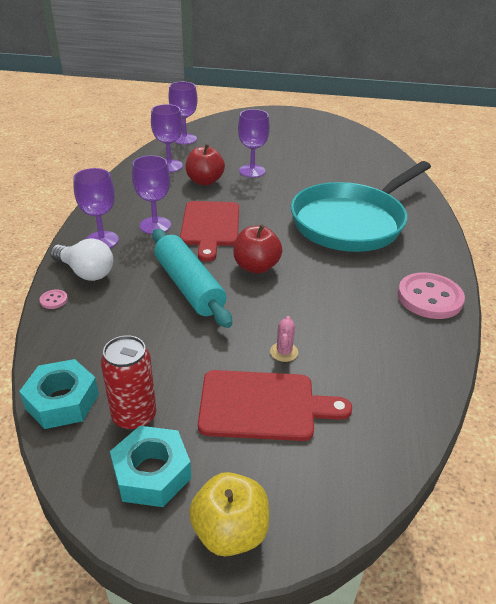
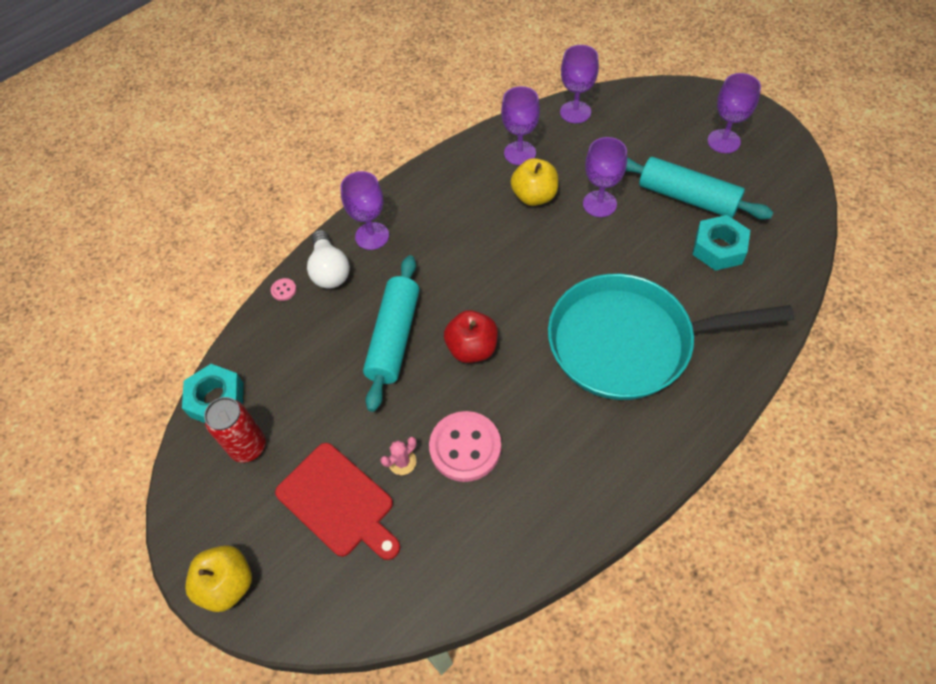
camera: 45 degrees right, 20 degrees up
turquoise nut [110,426,191,507] -> turquoise nut moved to [692,215,750,271]
purple goblet [132,155,171,234] -> purple goblet moved to [708,73,761,153]
red cutting board [180,201,239,261] -> none
red apple [186,144,225,185] -> yellow apple [510,158,558,206]
pink button [397,272,465,319] -> pink button moved to [429,411,501,482]
none -> turquoise rolling pin [626,157,774,220]

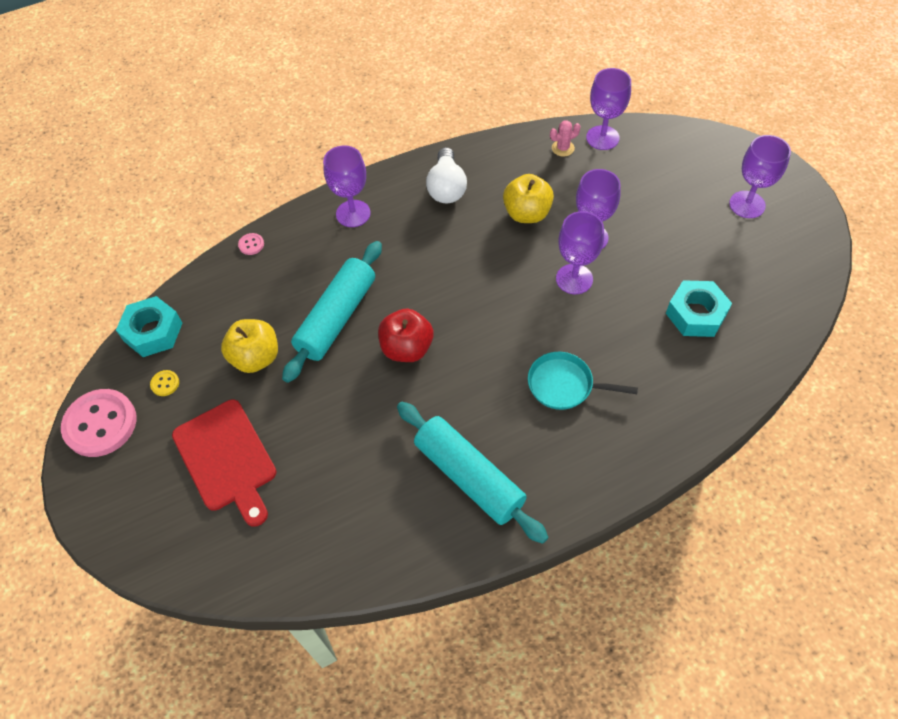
camera: 15 degrees right, 0 degrees up
yellow apple [185,545,252,612] -> yellow apple moved to [221,319,278,373]
red can [204,397,266,462] -> yellow button [150,370,179,396]
white light bulb [307,230,350,289] -> white light bulb moved to [426,147,467,203]
pink cactus [381,436,417,475] -> pink cactus moved to [550,120,581,156]
pink button [429,411,501,482] -> pink button moved to [61,389,137,457]
purple goblet [501,86,540,165] -> purple goblet moved to [556,211,604,294]
turquoise pan [548,274,794,400] -> turquoise pan [528,352,638,410], size x0.44
turquoise rolling pin [626,157,774,220] -> turquoise rolling pin moved to [397,402,548,544]

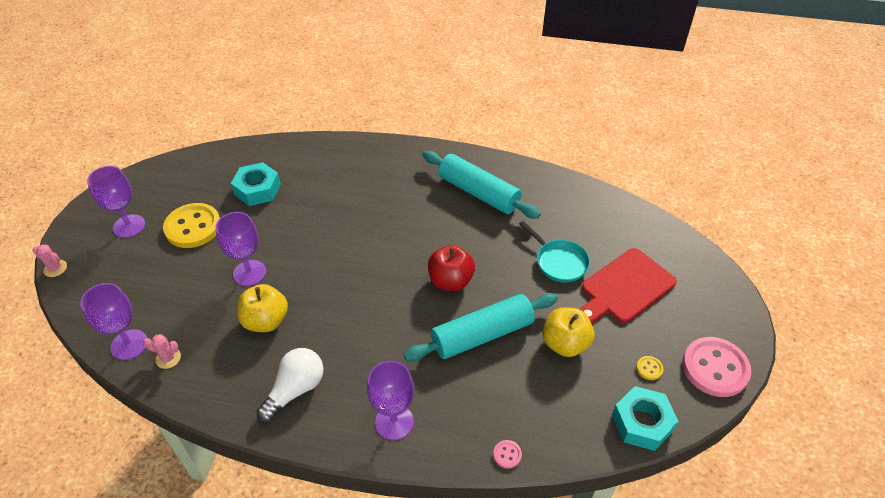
camera: 145 degrees left, 10 degrees down
red cutting board [172,400,277,527] -> red cutting board turned 135 degrees counterclockwise [580,248,677,324]
turquoise rolling pin [397,402,548,544] -> turquoise rolling pin turned 45 degrees counterclockwise [422,151,541,219]
turquoise pan [528,352,638,410] -> turquoise pan moved to [519,221,590,283]
purple goblet [556,211,604,294] -> none
none -> pink cactus [32,244,67,277]
none -> yellow button [163,203,220,248]

